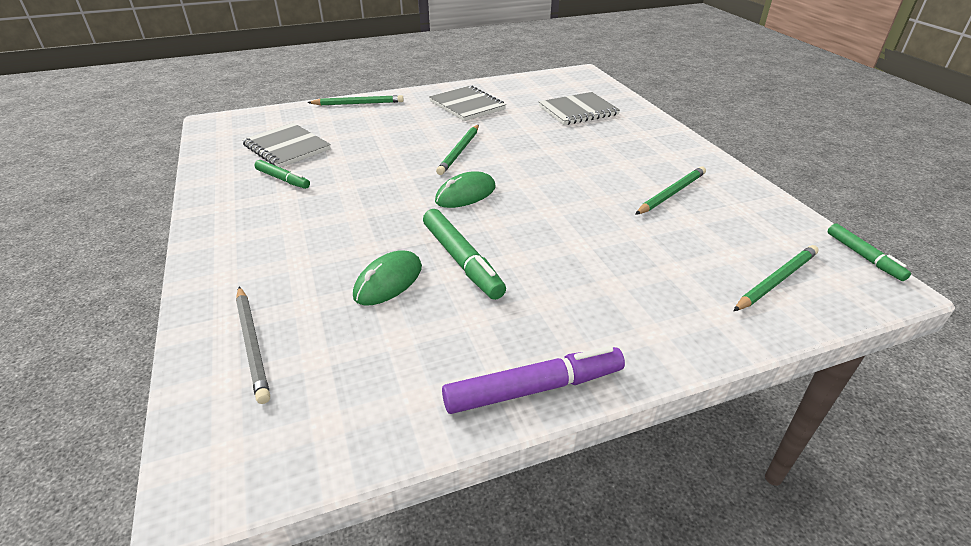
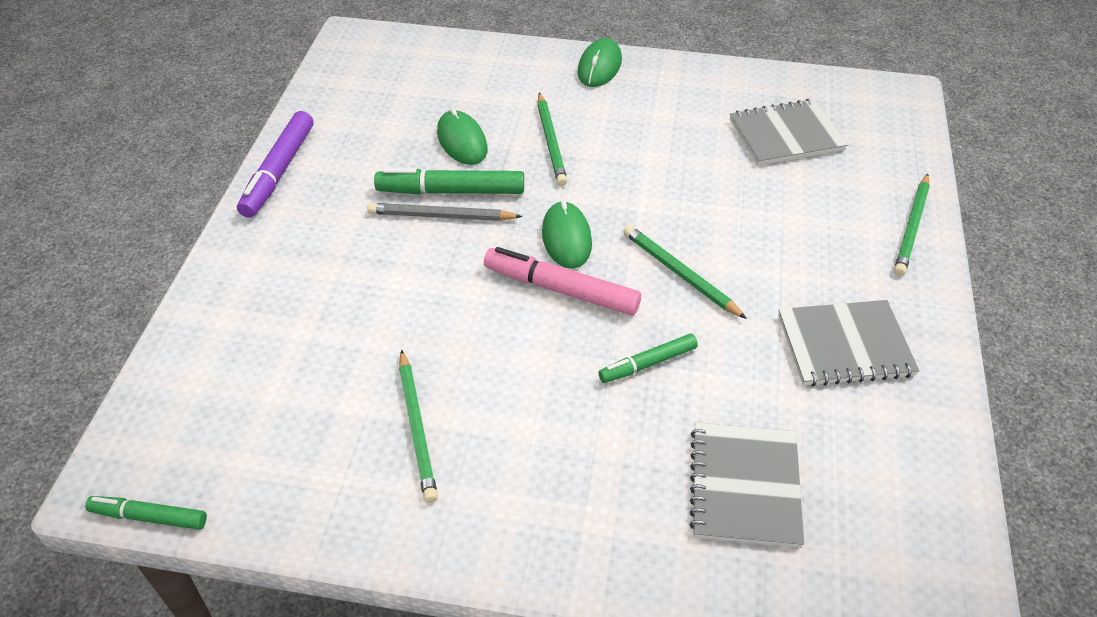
camera: 120 degrees right, 10 degrees up
grey pencil [236,286,270,404] -> grey pencil moved to [367,203,523,221]
green marker [254,160,310,189] -> green marker moved to [599,333,698,383]
green pencil [733,245,819,311] -> green pencil moved to [537,93,568,186]
none -> pink marker [484,247,641,315]
none -> green mouse [577,38,622,87]

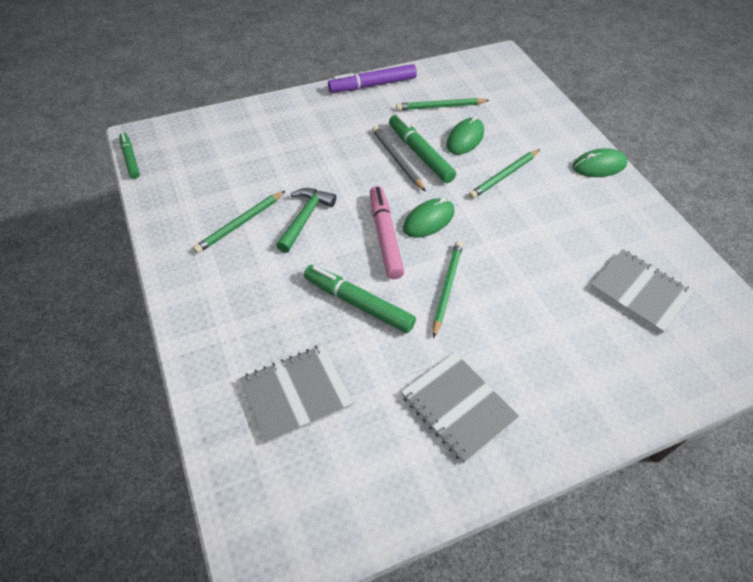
camera: 55 degrees right, 5 degrees up
green marker [599,333,698,383] -> green marker [304,265,416,333], size x1.63
green pencil [894,173,930,276] -> green pencil moved to [396,98,489,110]
none -> green hammer [276,188,336,253]

